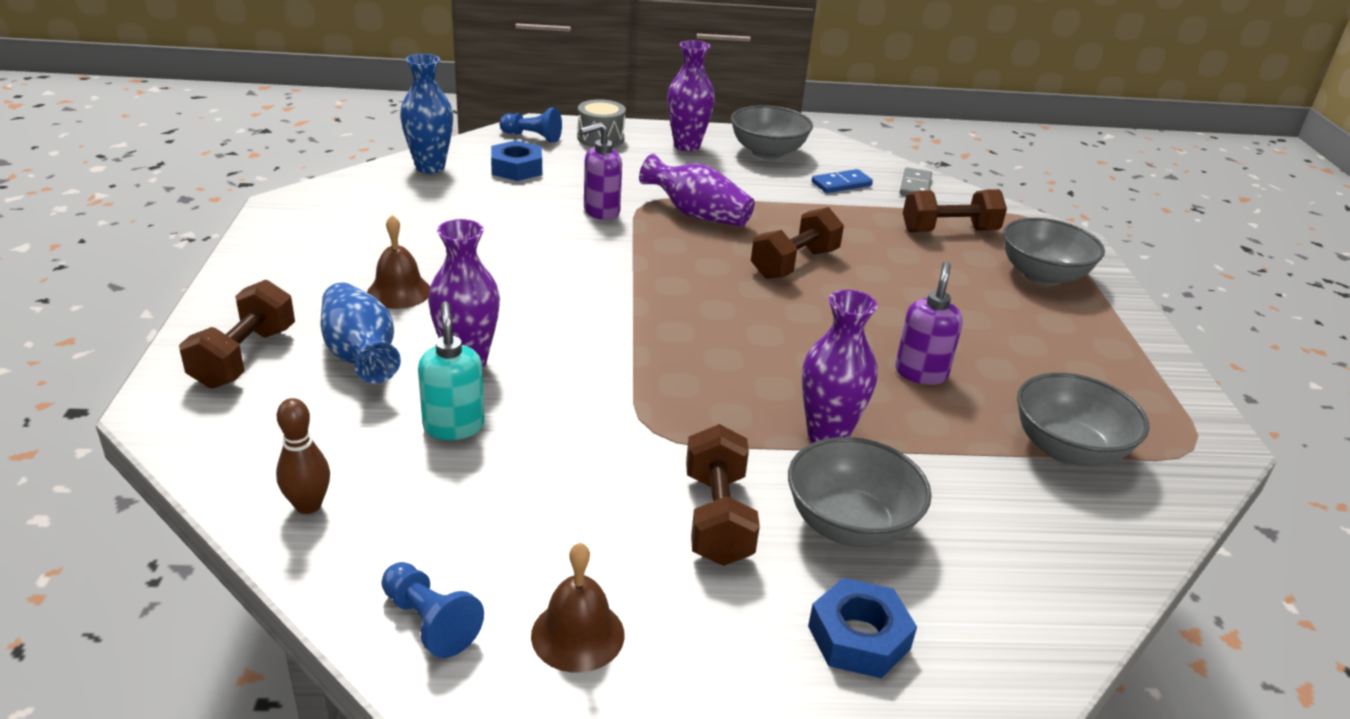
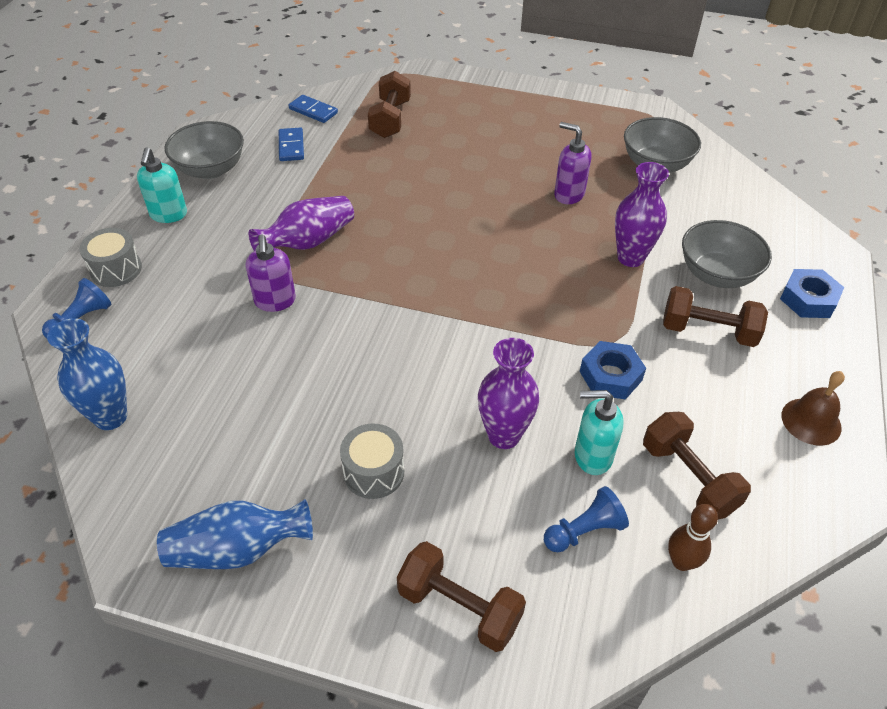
camera: 70 degrees left, 15 degrees up
blue vase [321,282,401,383] -> blue vase moved to [157,499,313,569]
brown bell [367,215,430,309] -> grey drum [340,424,404,499]
blue pawn [382,562,484,658] -> blue pawn moved to [544,486,629,552]
blue nut [491,140,542,181] -> blue nut moved to [580,341,646,400]
purple vase [667,40,715,151] -> turquoise soap dispenser [137,147,187,223]
brown dumbbell [751,207,844,279] -> brown dumbbell moved to [643,412,751,520]
grey domino [900,167,932,196] -> blue domino [289,95,338,123]
grey bowl [1003,218,1105,286] -> none

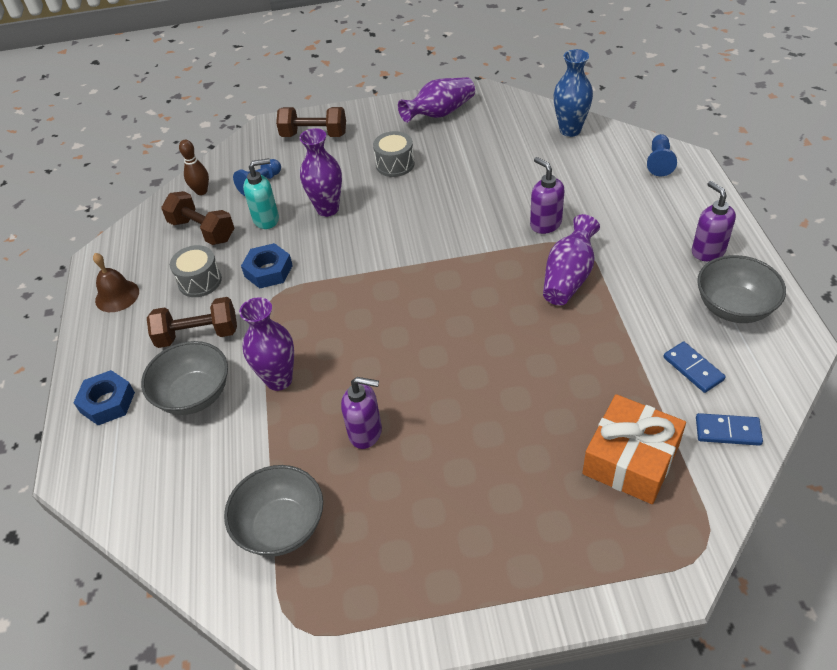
camera: 160 degrees right, 0 degrees up
grey drum [80,228,142,287] -> grey drum moved to [170,245,222,297]
turquoise soap dispenser [137,147,187,223] -> purple soap dispenser [692,181,736,261]
blue vase [157,499,313,569] -> purple vase [398,77,475,122]
brown dumbbell [368,71,411,138] -> orange gift [582,394,686,504]

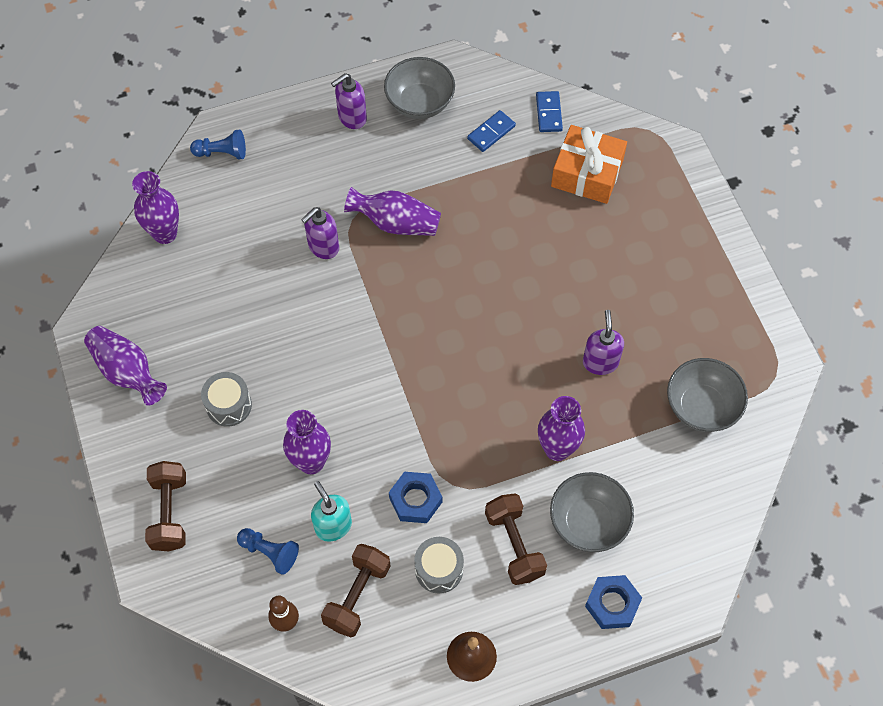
camera: 105 degrees left, 15 degrees up
blue vase [553,49,593,137] -> purple vase [132,171,179,244]

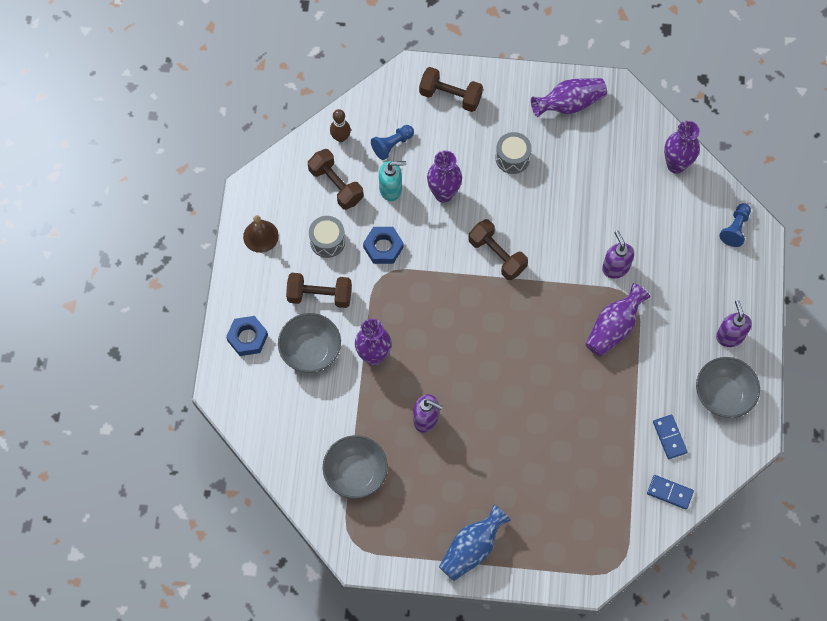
camera: 115 degrees right, 5 degrees up
orange gift [551,125,627,204] -> none
none -> blue vase [439,505,511,581]
none -> brown dumbbell [468,219,528,280]

